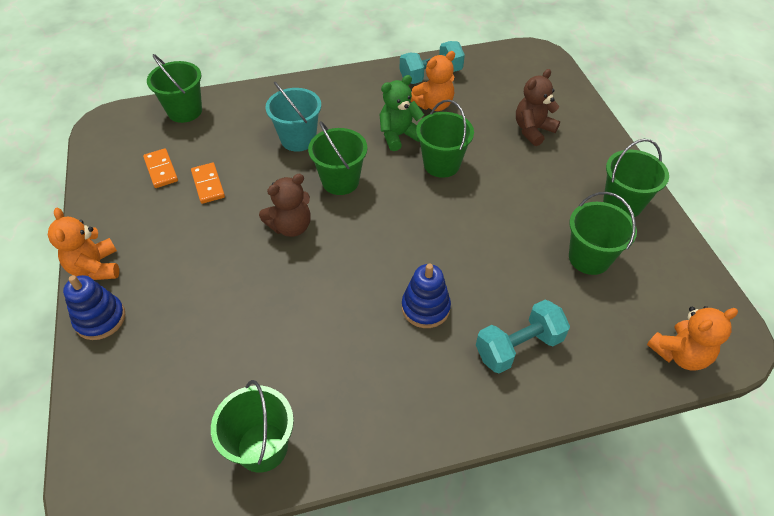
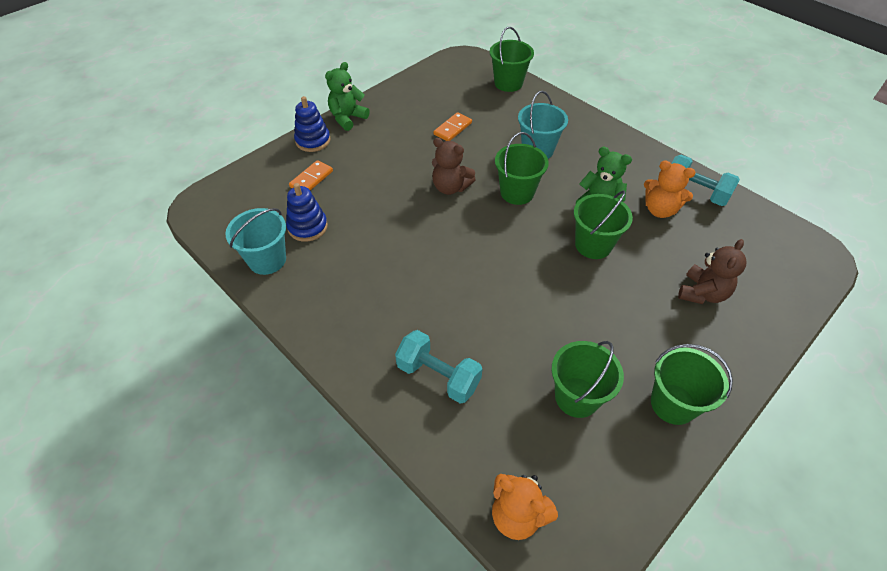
camera: 60 degrees right, 0 degrees up
orange teddy bear [48,208,119,280] -> green teddy bear [325,62,370,131]
orange domino [143,148,178,188] -> orange domino moved to [289,160,333,190]
green bucket [211,380,294,473] -> turquoise bucket [225,208,286,275]
blue stacking toy [402,264,451,328] -> blue stacking toy moved to [286,183,328,242]
brown teddy bear [516,69,560,146] -> brown teddy bear turned 105 degrees clockwise [678,239,747,304]

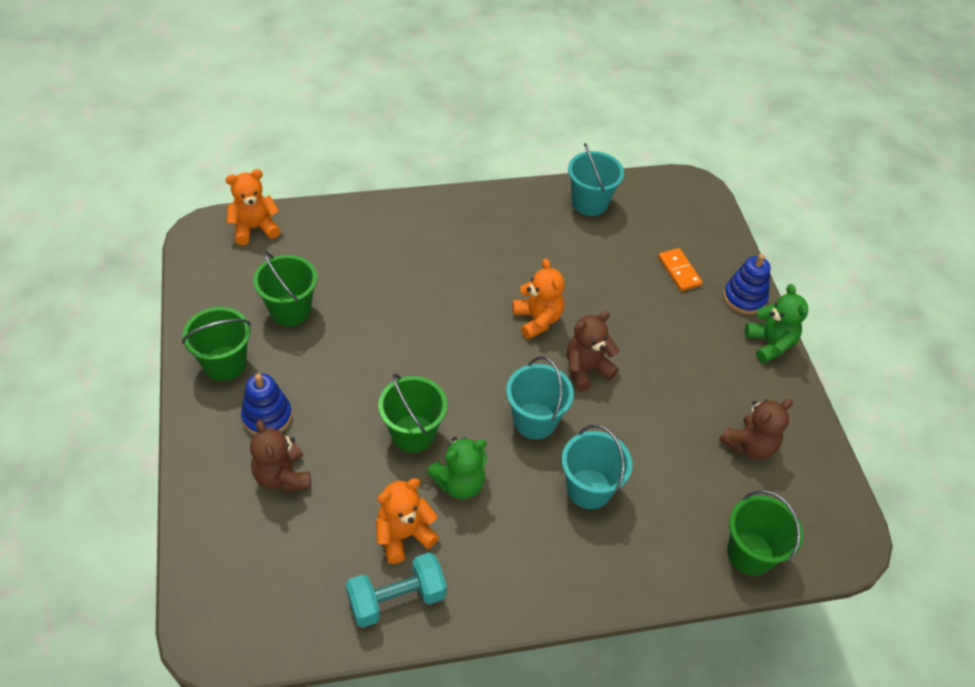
camera: 120 degrees right, 0 degrees up
blue stacking toy [286,183,328,242] -> blue stacking toy moved to [241,373,292,435]
turquoise dumbbell [395,330,482,404] -> none
orange domino [434,112,472,141] -> none
green bucket [495,132,549,205] -> turquoise bucket [506,356,574,439]
none -> orange teddy bear [512,259,564,339]
none -> brown teddy bear [719,399,793,460]

